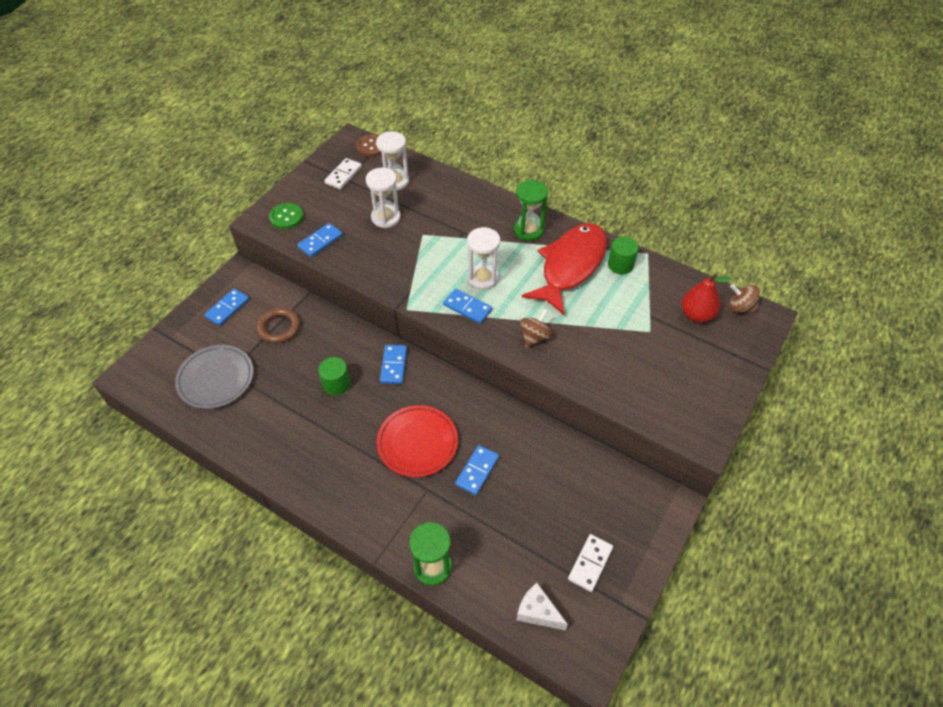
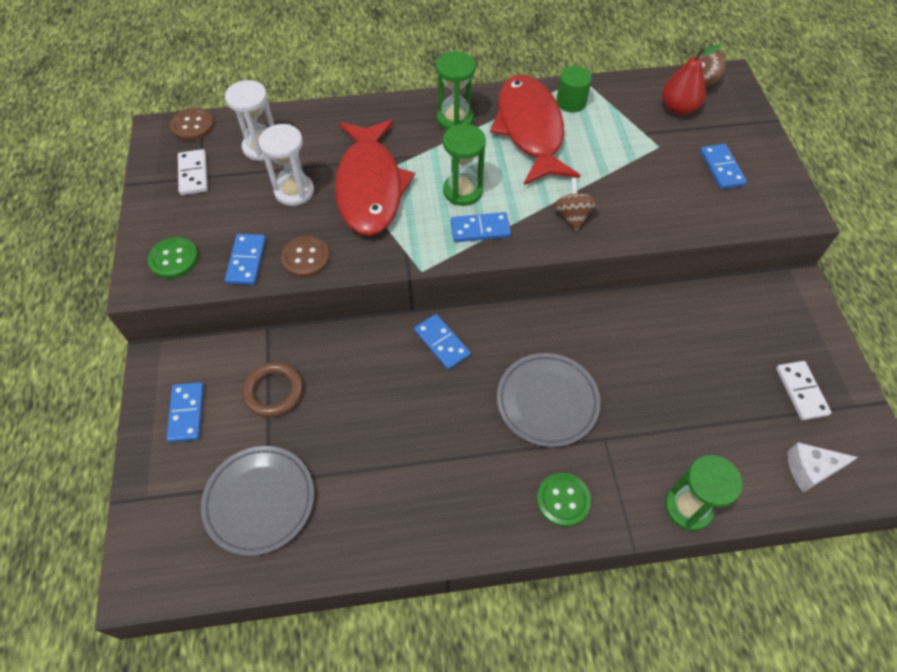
camera: 40 degrees left, 5 degrees up
green cylinder [318,357,350,396] -> none
red plate [377,405,458,477] -> grey plate [497,353,601,447]
blue domino [455,445,499,495] -> blue domino moved to [700,144,747,189]
white hourglass [467,227,500,290] -> green hourglass [443,124,486,206]
none -> brown button [281,236,330,278]
none -> red fish [335,119,415,236]
none -> green button [537,473,591,527]

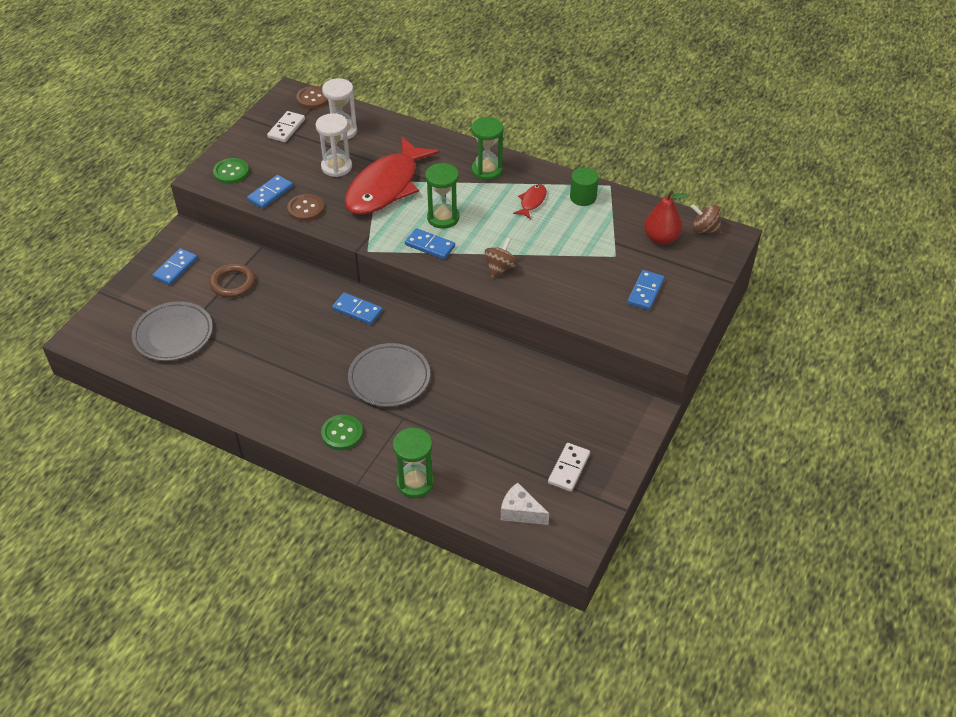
camera: 35 degrees right, 10 degrees down
blue domino [414,314,470,370] -> blue domino turned 60 degrees counterclockwise [332,292,383,325]
red fish [490,75,580,185] -> red fish [513,184,547,219], size x0.41

